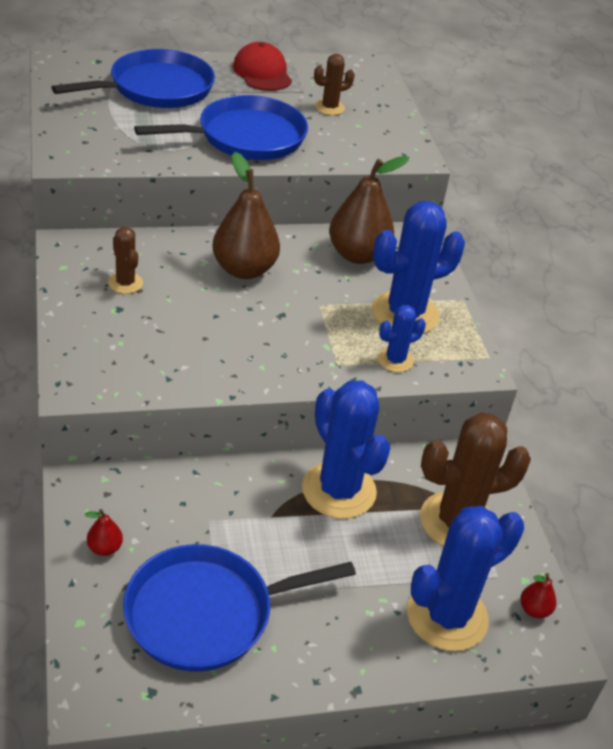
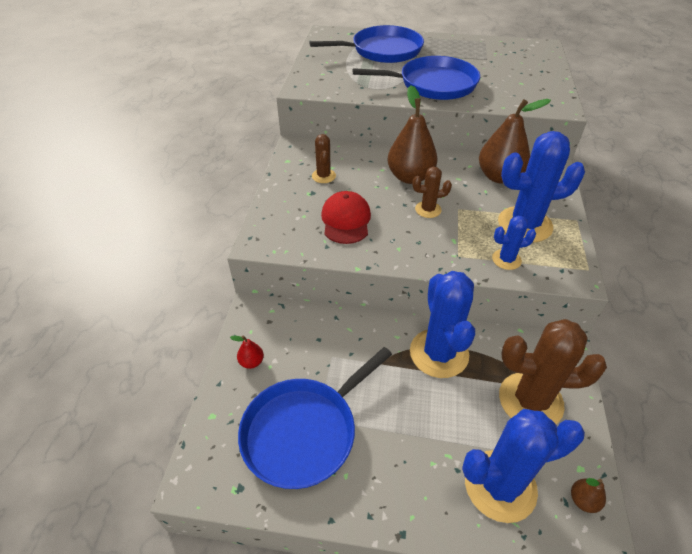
camera: 25 degrees right, 5 degrees up
blue pan [123,544,356,672] -> blue pan turned 45 degrees counterclockwise [238,347,392,489]
red cap [233,42,292,91] -> red cap moved to [321,191,371,244]
brown cactus [314,54,355,115] -> brown cactus moved to [413,167,452,218]
red pear [520,573,556,618] -> brown pear [571,478,606,513]

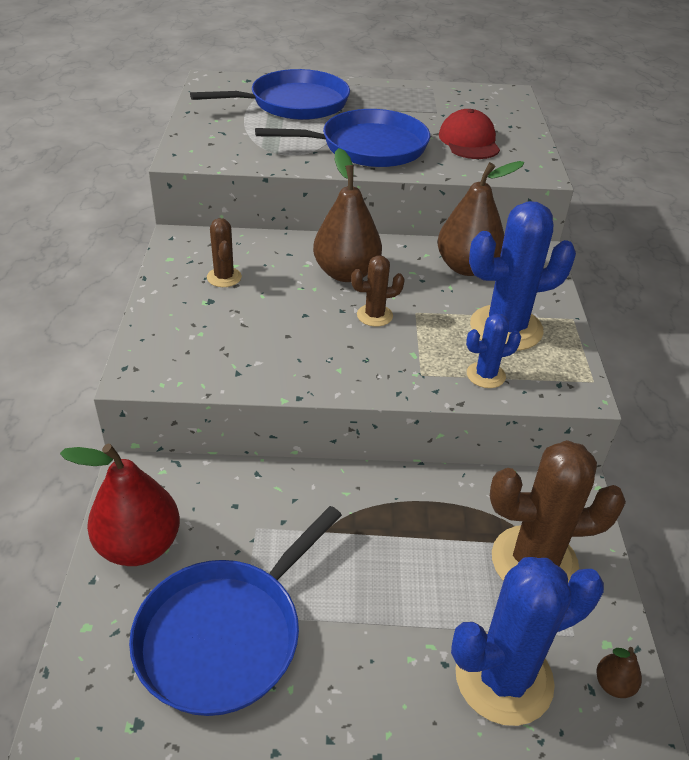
camera: 10 degrees left, 5 degrees down
red pear [230,335,264,369] -> red pear [60,444,180,566], size x2.28
red cap [321,191,371,244] -> red cap moved to [439,109,500,159]
blue cactus [410,271,475,378] -> none

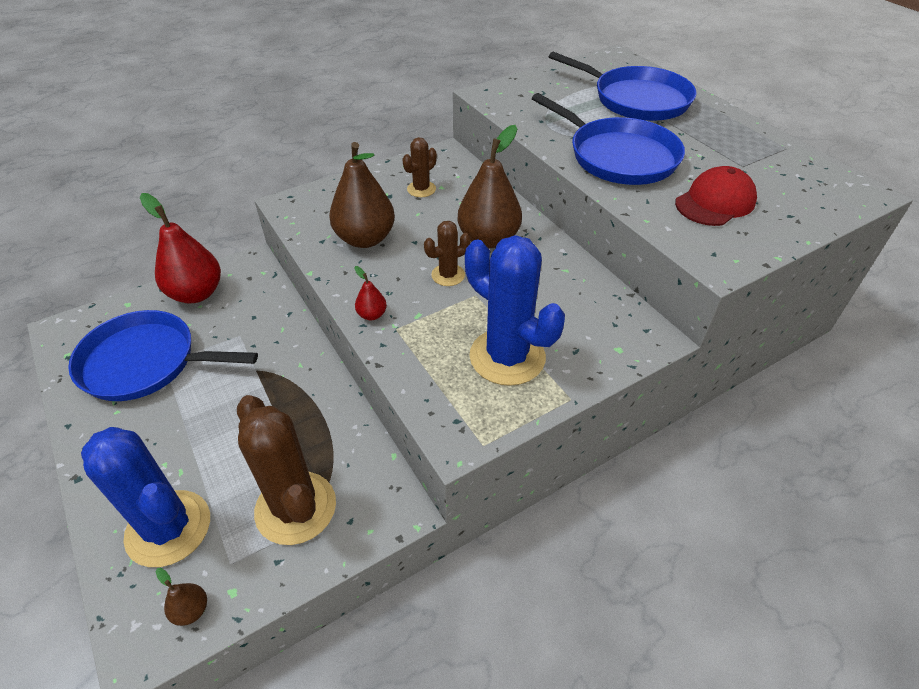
camera: 60 degrees right, 5 degrees up
brown cactus [351,255,405,327] -> brown cactus turned 75 degrees counterclockwise [424,221,471,286]
brown pear [437,161,524,276] -> brown pear moved to [329,142,395,248]
blue cactus [466,314,521,388] -> none
none -> red pear [354,266,387,320]

